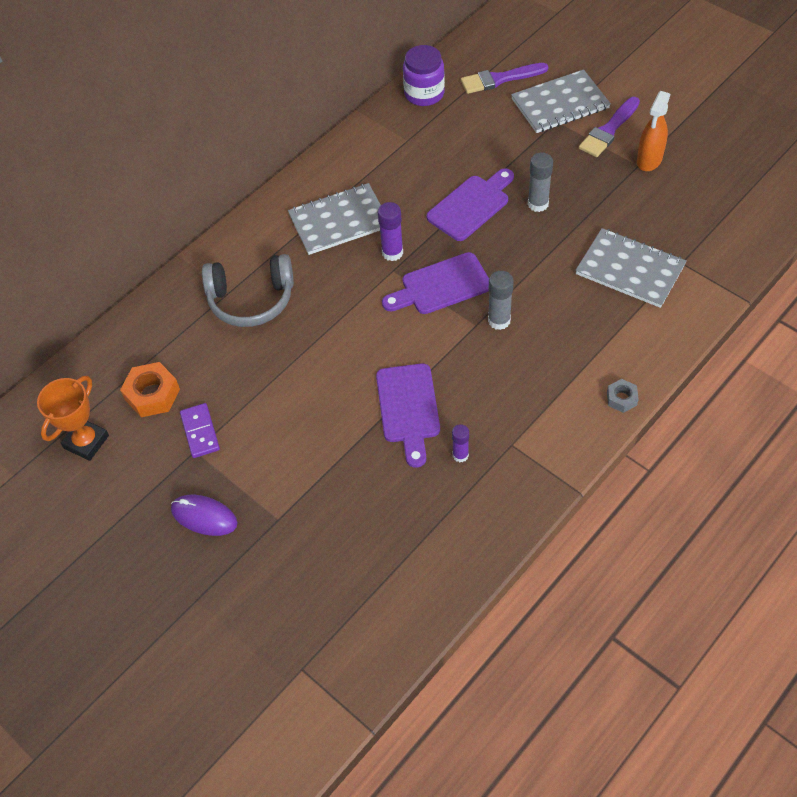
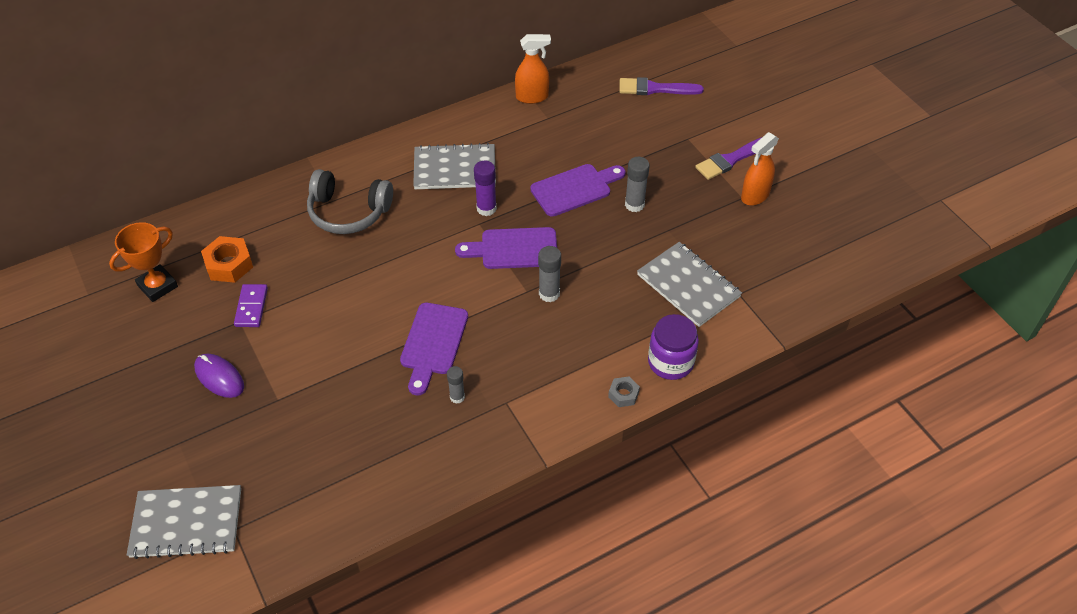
camera: 15 degrees right, 5 degrees down
purple jar [403,45,445,106] -> purple jar moved to [648,314,699,380]
purple glue stick [452,424,469,462] -> grey glue stick [447,366,465,404]
grey notebook [511,69,611,133] -> grey notebook moved to [127,485,241,559]
none -> orange spray bottle [515,34,551,104]

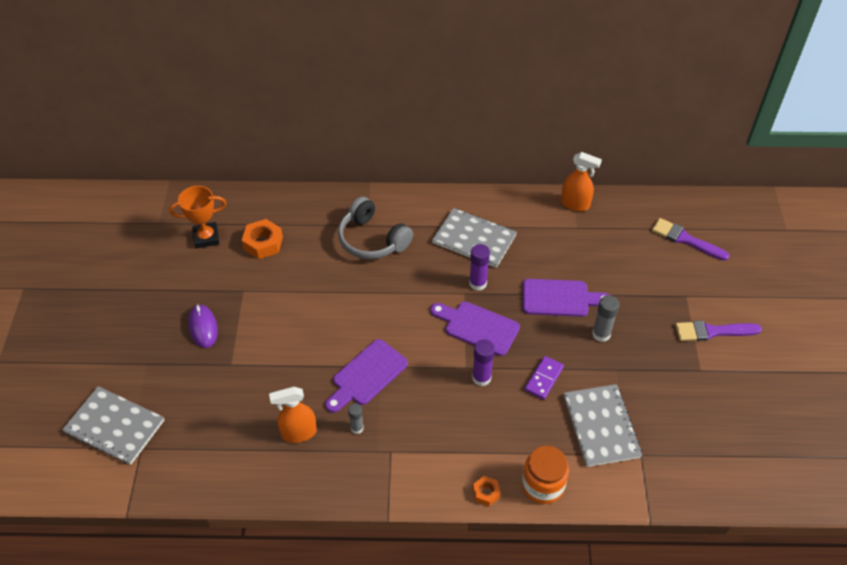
camera: 30 degrees right, 0 degrees up
purple domino [234,284,268,327] -> purple domino moved to [524,356,564,400]
grey glue stick [538,246,561,302] -> purple glue stick [472,339,495,386]
grey nut [608,376,640,407] -> orange nut [473,476,500,506]
purple jar [648,314,699,380] -> orange jar [522,446,569,504]
orange spray bottle [741,132,779,206] -> orange spray bottle moved to [269,387,317,443]

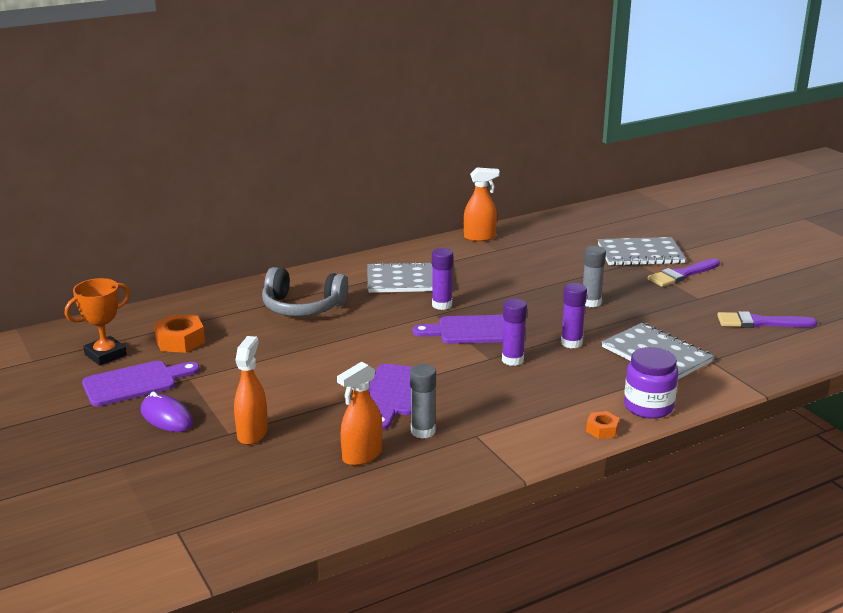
camera: 30 degrees left, 25 degrees down
grey notebook [62,386,164,465] -> grey notebook moved to [598,237,686,266]
grey glue stick [348,403,364,434] -> grey glue stick [410,364,436,439], size x1.51
purple cutting board [522,279,609,317] -> purple cutting board moved to [82,361,200,406]
orange jar [522,446,569,504] -> purple jar [624,347,678,419]
purple domino [524,356,564,400] -> purple glue stick [561,283,587,348]
purple brush [652,218,730,261] -> purple brush moved to [717,311,817,328]
none -> orange spray bottle [234,336,268,445]

